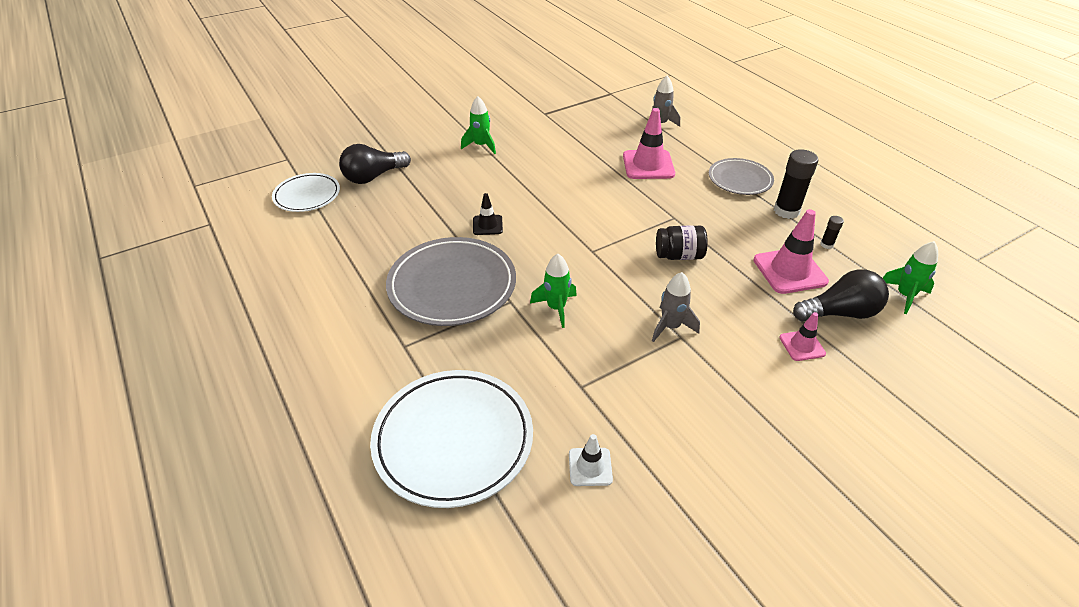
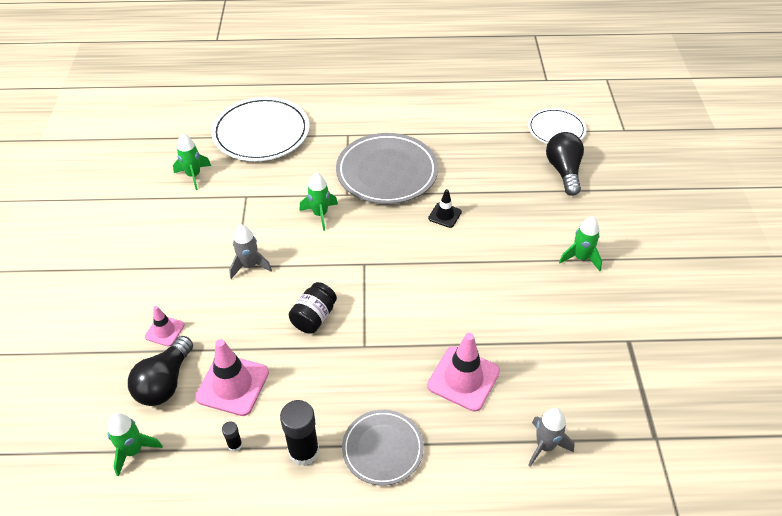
camera: 120 degrees right, 5 degrees up
white traffic cone [569,434,613,486] -> green rocket [173,133,211,190]

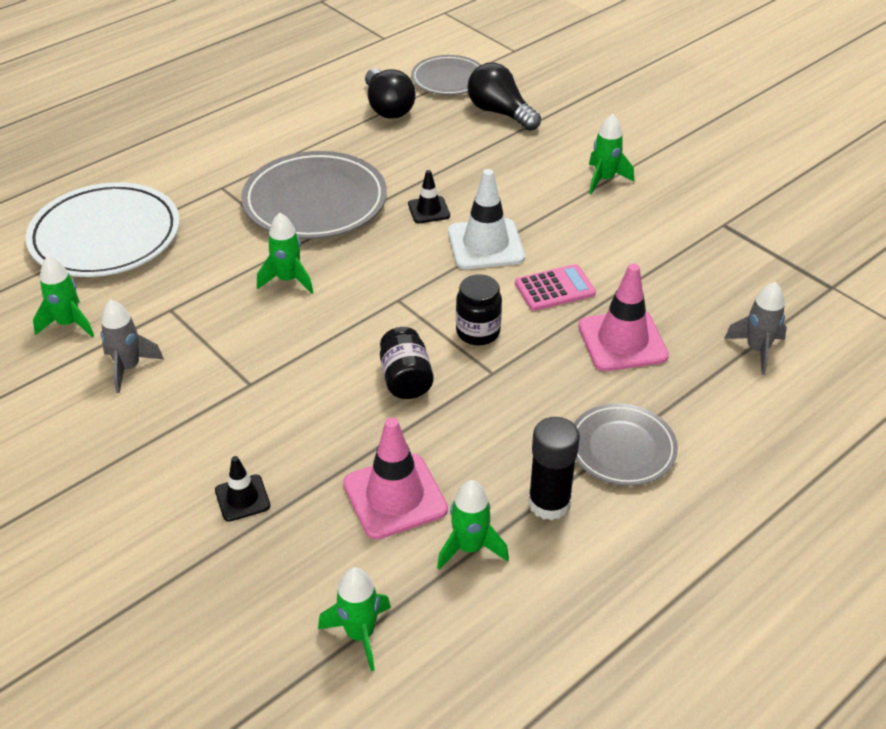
camera: 40 degrees left, 5 degrees down
black light bulb [128,336,193,406] -> black light bulb moved to [365,69,416,119]
pink traffic cone [145,306,185,347] -> black traffic cone [215,456,271,522]
black glue stick [222,421,242,452] -> green rocket [437,480,509,570]
grey rocket [229,224,272,279] -> grey rocket moved to [101,299,164,393]
white plate [528,108,586,144] -> grey plate [411,55,481,95]
none -> white traffic cone [448,169,525,269]
none -> black jar [456,274,502,345]
none -> pink calculator [515,264,596,311]

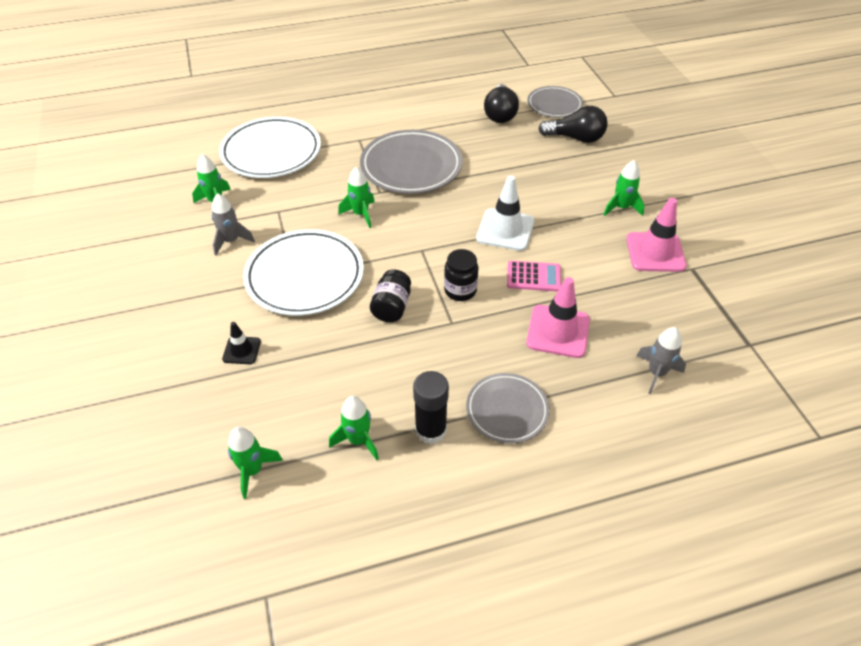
camera: 25 degrees right, 5 degrees up
pink traffic cone [343,418,448,539] -> pink traffic cone moved to [626,198,687,272]
black traffic cone [408,170,450,223] -> none
black light bulb [467,63,541,131] -> black light bulb turned 120 degrees clockwise [538,106,608,143]
none -> white plate [243,229,364,316]

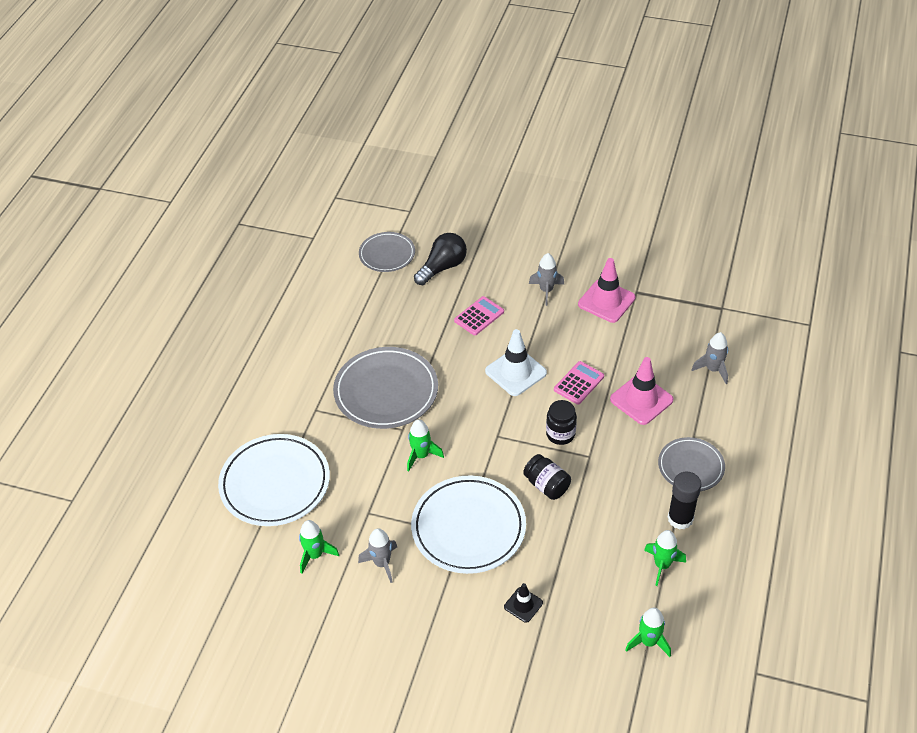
camera: 55 degrees left, 0 degrees up
black light bulb [484,84,519,123] -> none
green rocket [603,160,645,216] -> grey rocket [529,253,565,306]
none -> pink calculator [454,296,504,335]

